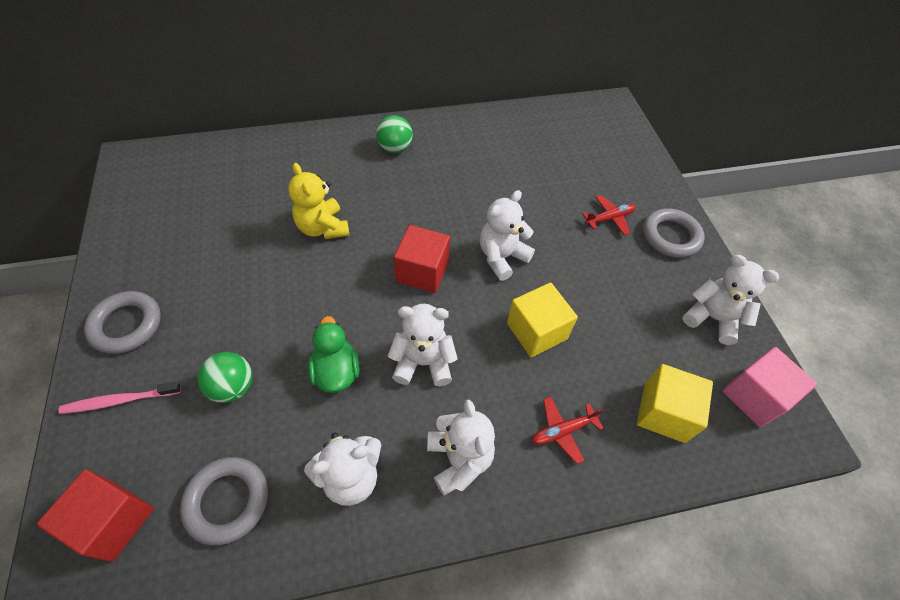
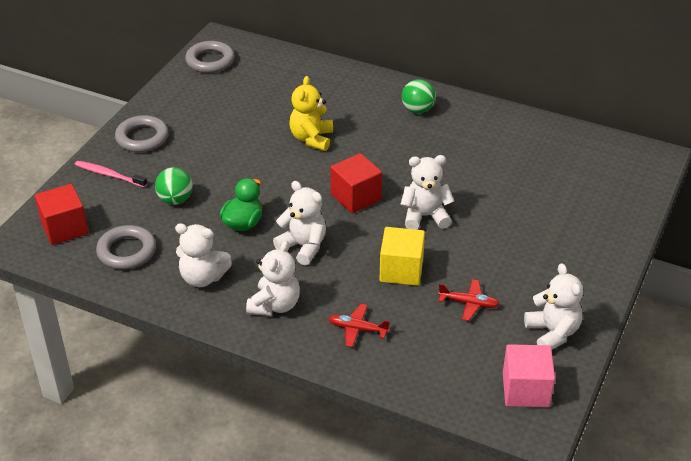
camera: 40 degrees right, 15 degrees down
red plane [582,195,636,235] -> red plane moved to [438,279,499,321]
yellow cube [637,364,713,443] -> none
grey ring [643,208,705,258] -> grey ring moved to [185,41,235,73]

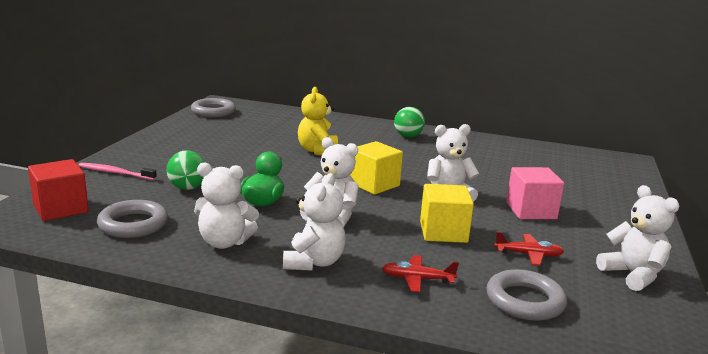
camera: 10 degrees left, 20 degrees down
grey ring [115,115,169,152] -> grey ring moved to [486,269,567,321]
red cube [330,153,382,213] -> yellow cube [350,141,403,195]
pink cube [503,344,555,407] -> pink cube moved to [506,167,564,219]

